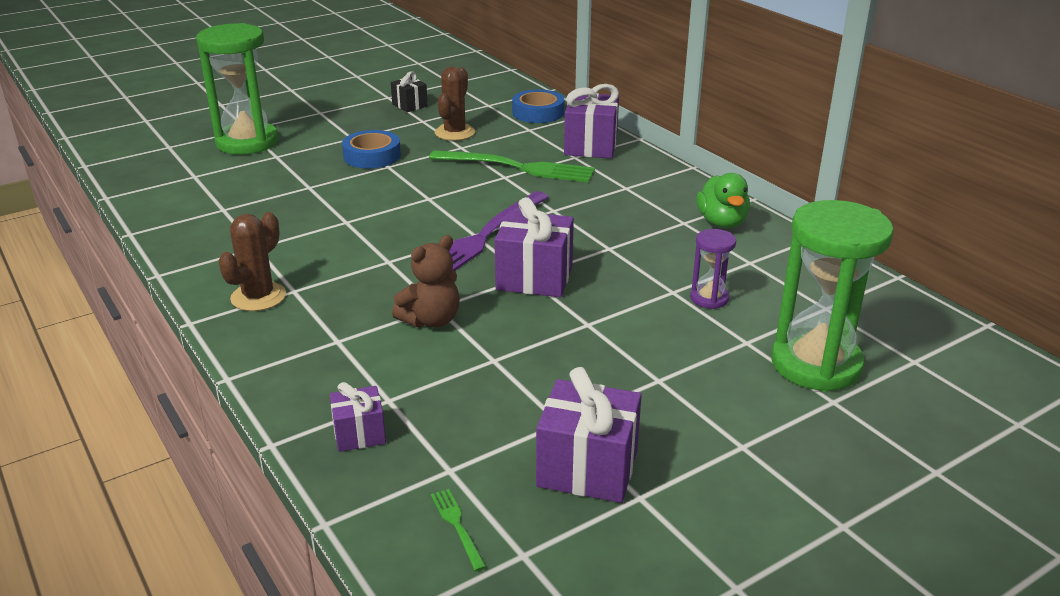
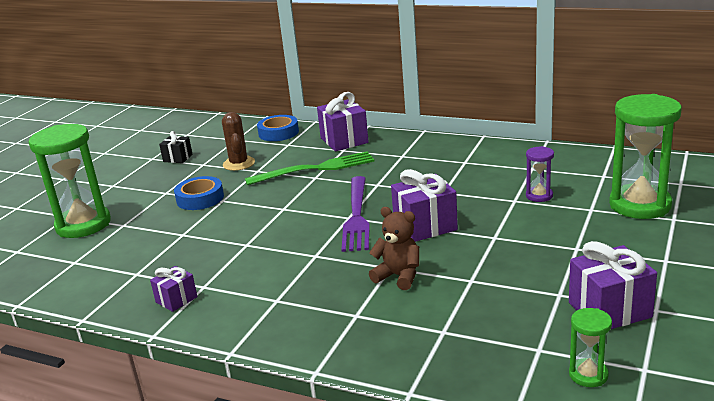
camera: 30 degrees left, 5 degrees down
brown cactus [218,212,286,311] -> none
purple gift [330,382,386,452] -> purple gift moved to [150,266,197,312]
brown teddy bear [392,235,460,328] -> brown teddy bear turned 75 degrees counterclockwise [369,207,419,290]
green fork [431,489,486,571] -> green hourglass [569,308,612,387]
green duck [696,173,750,228] -> none

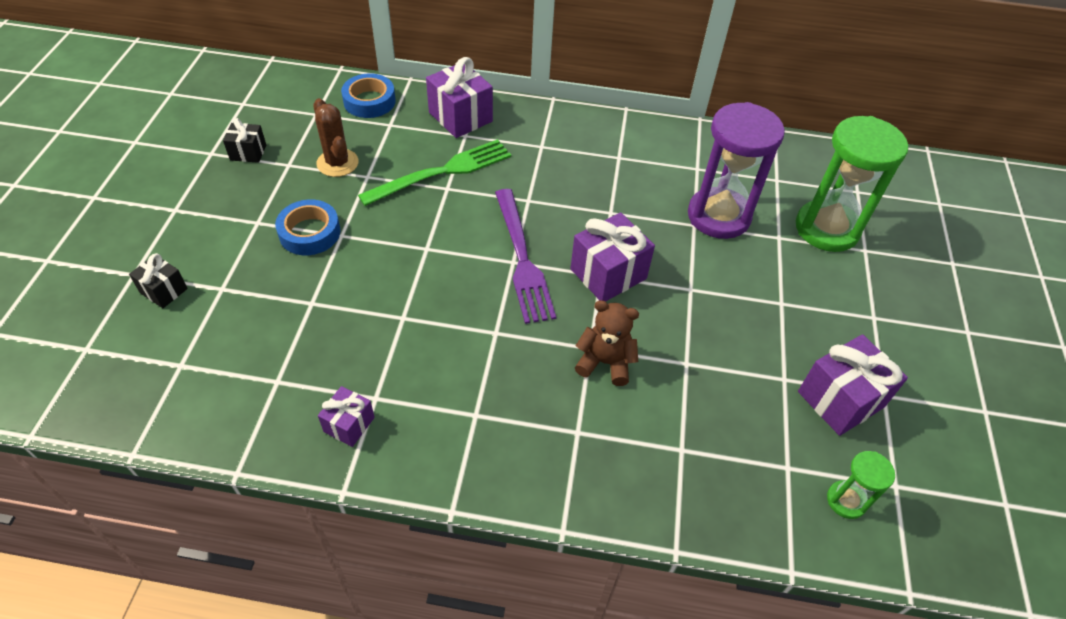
camera: 20 degrees left, 25 degrees up
green hourglass [28,124,111,238] -> black gift [129,253,188,308]
purple hourglass [526,146,554,202] -> purple hourglass [688,102,785,239], size x2.12

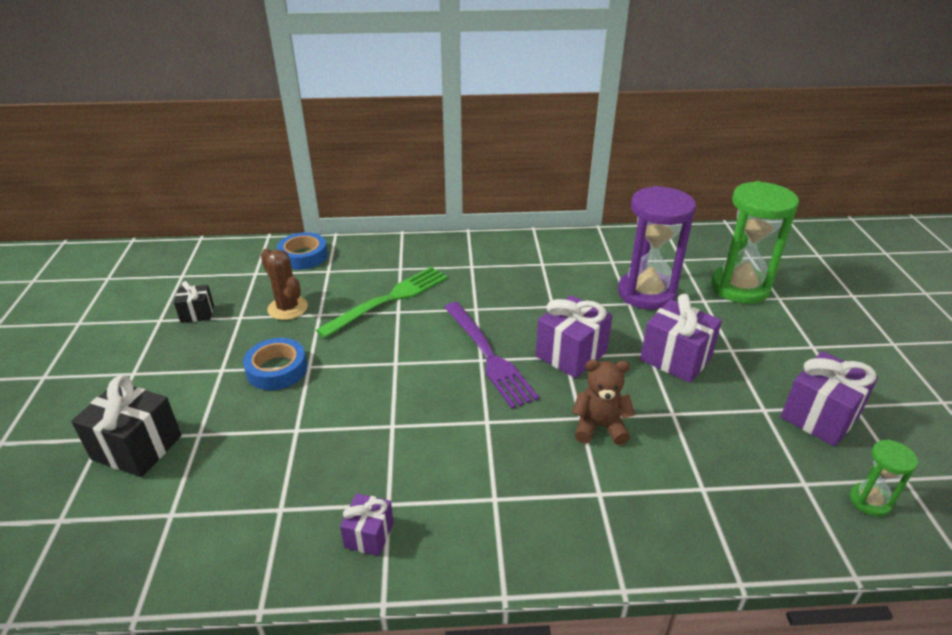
camera: 10 degrees left, 15 degrees down
black gift [129,253,188,308] -> black gift [71,375,181,477], size x1.76
purple gift [426,57,493,138] -> purple gift moved to [640,294,722,383]

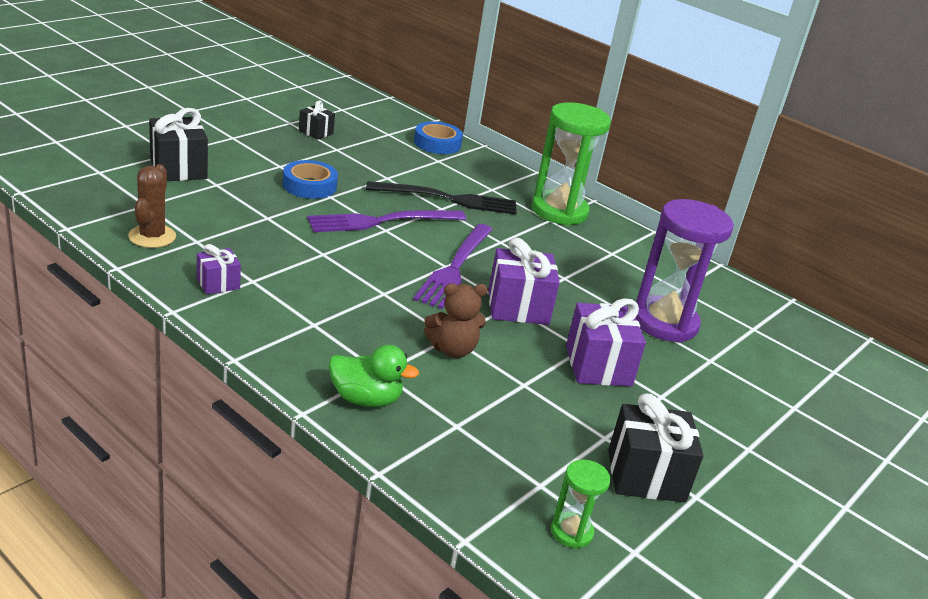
camera: 40 degrees right, 5 degrees down
brown cactus [261,249,308,320] -> brown cactus moved to [128,164,176,248]
green fork [316,267,448,338] -> black fork [366,181,517,215]
brown teddy bear [572,359,635,445] -> brown teddy bear turned 120 degrees clockwise [424,283,488,358]
green hourglass [711,181,799,304] -> green hourglass moved to [532,103,611,226]
purple gift [781,351,878,447] -> black gift [608,393,703,502]
none -> purple fork [307,210,466,232]
none -> green duck [329,345,419,407]

